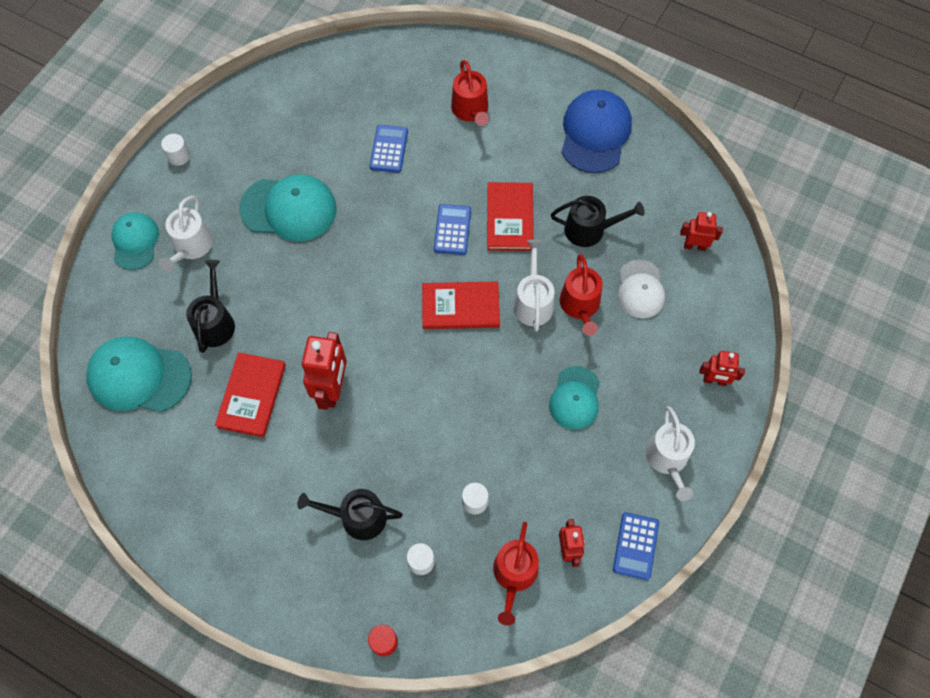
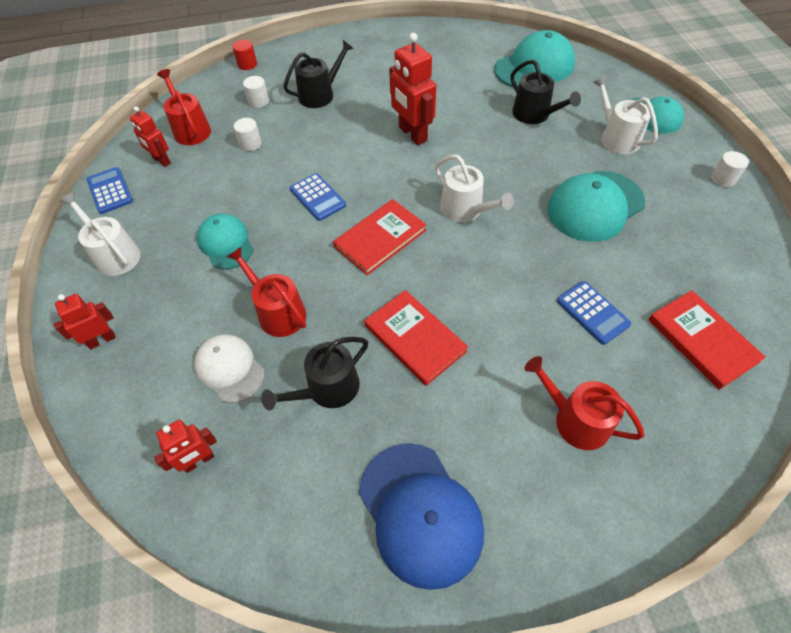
camera: 140 degrees right, 10 degrees down
red book [215,352,286,438] -> red book moved to [648,290,766,390]
blue calculator [434,204,471,255] -> blue calculator moved to [290,173,346,221]
white watering can [513,239,555,331] -> white watering can moved to [435,155,514,222]

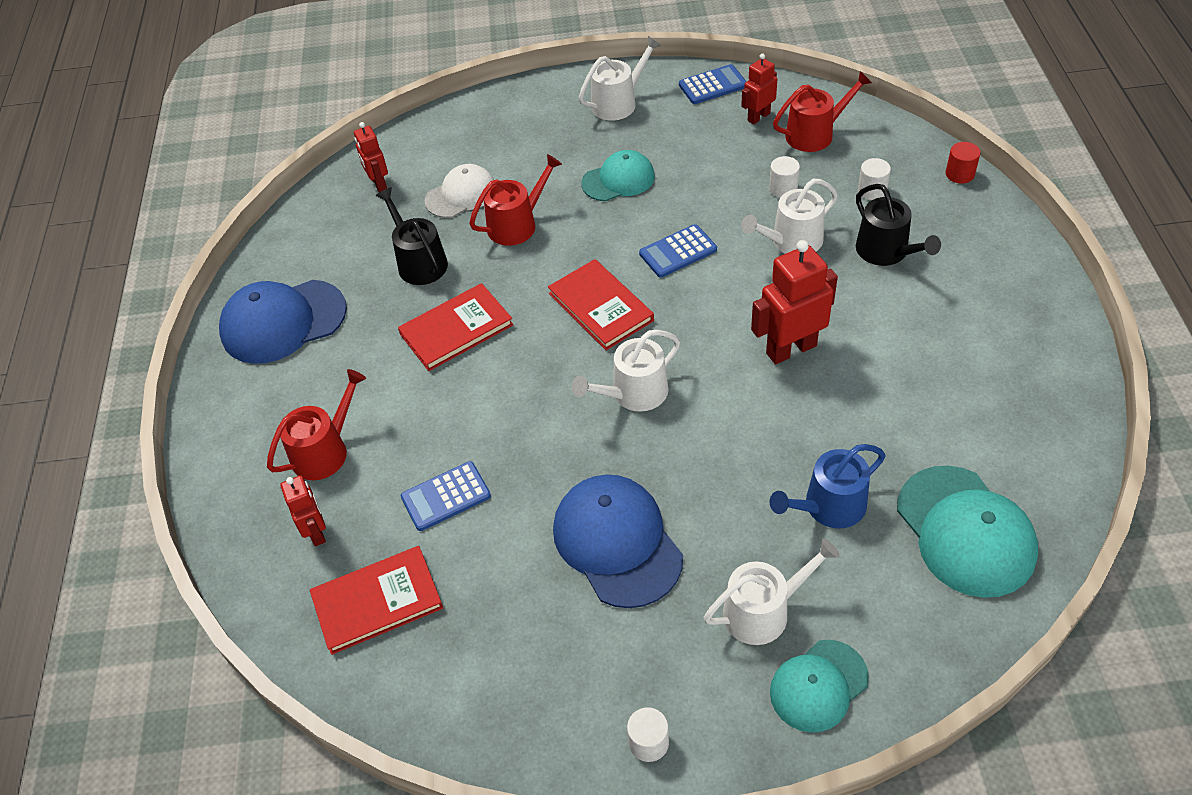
camera: 100 degrees right, 5 degrees down
red robot [54,294,116,350] -> red robot moved to [280,475,326,546]
black watering can [511,60,581,124] -> blue watering can [769,444,886,528]
turquoise cap [547,171,645,242] -> blue cap [553,474,683,608]
none -> white watering can [741,179,838,254]

